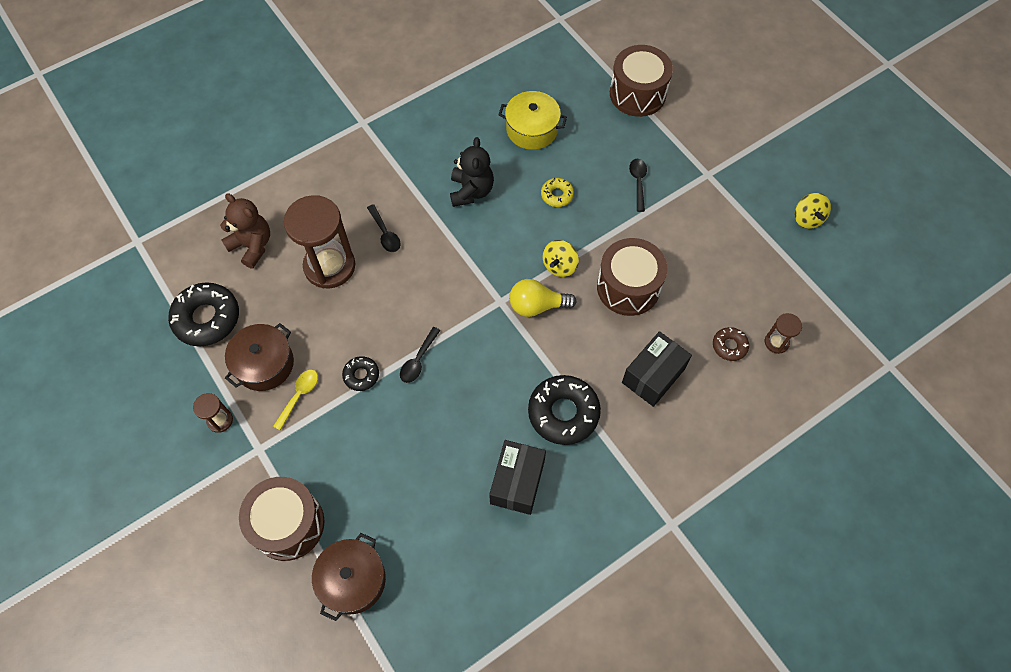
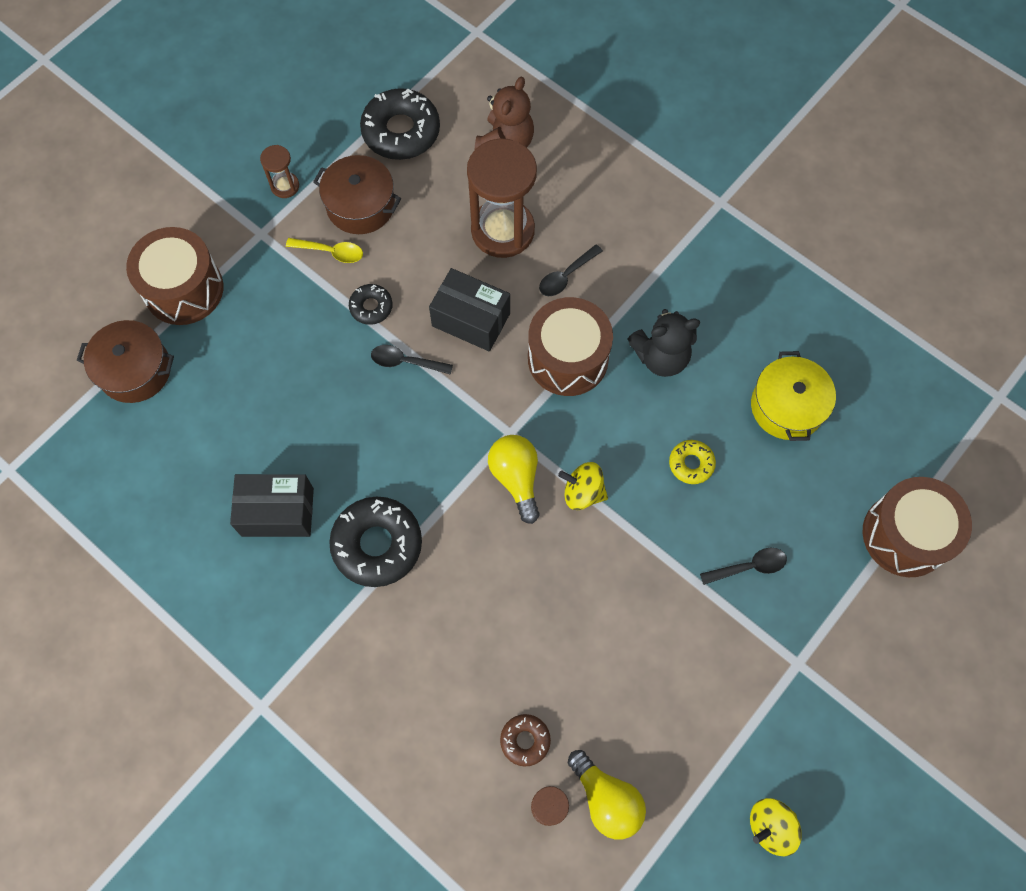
camera: 75 degrees right, 5 degrees up
brown drum [597,238,667,316] -> brown drum moved to [528,297,613,396]
black box [622,331,692,407] -> black box moved to [429,268,510,352]
none -> yellow light bulb [568,750,646,839]

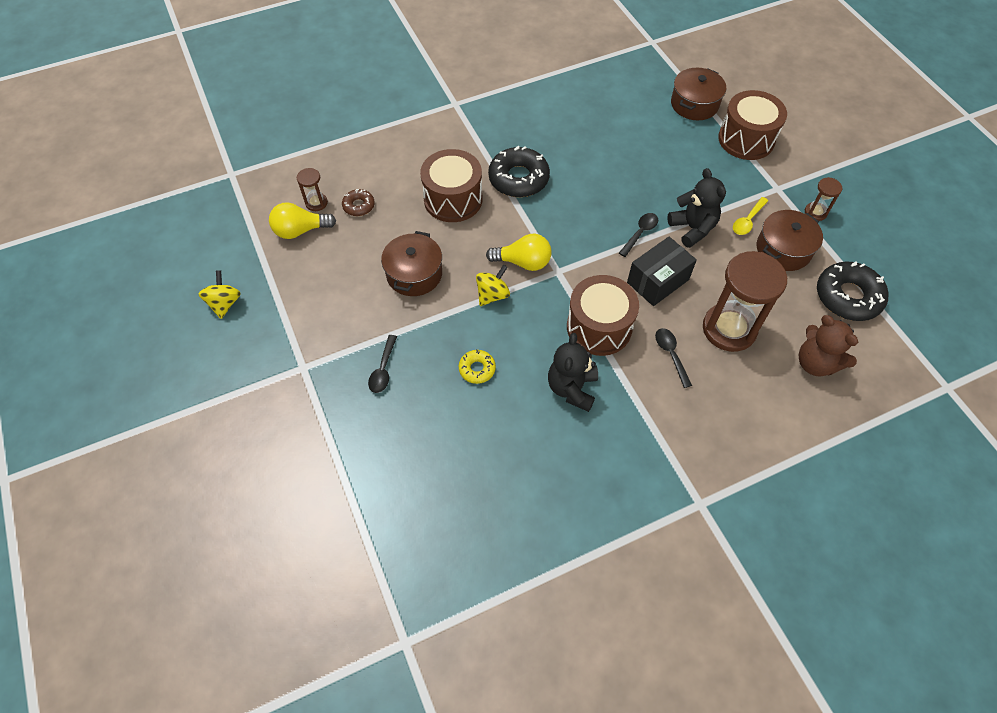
camera: 115 degrees right, 10 degrees down
black box [230,474,314,537] -> none
black donut [349,284,393,325] -> black teddy bear [667,168,726,248]
yellow pot [751,351,836,441] -> none
brown drum [863,477,972,577] -> brown drum moved to [420,149,482,222]
none -> brown pot [381,231,442,296]

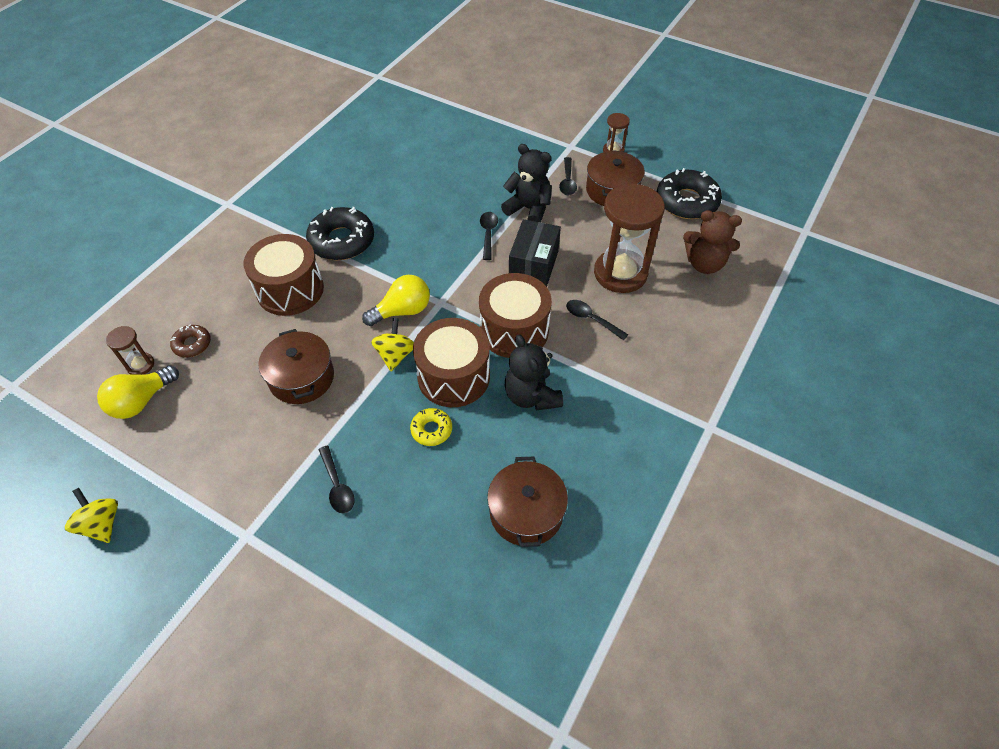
camera: 35 degrees left, 5 degrees down
brown pot [671,68,726,120] -> brown pot moved to [487,457,568,547]
brown drum [718,90,787,160] -> brown drum moved to [413,318,490,407]
yellow spoon [733,197,768,235] -> black spoon [559,157,577,195]

